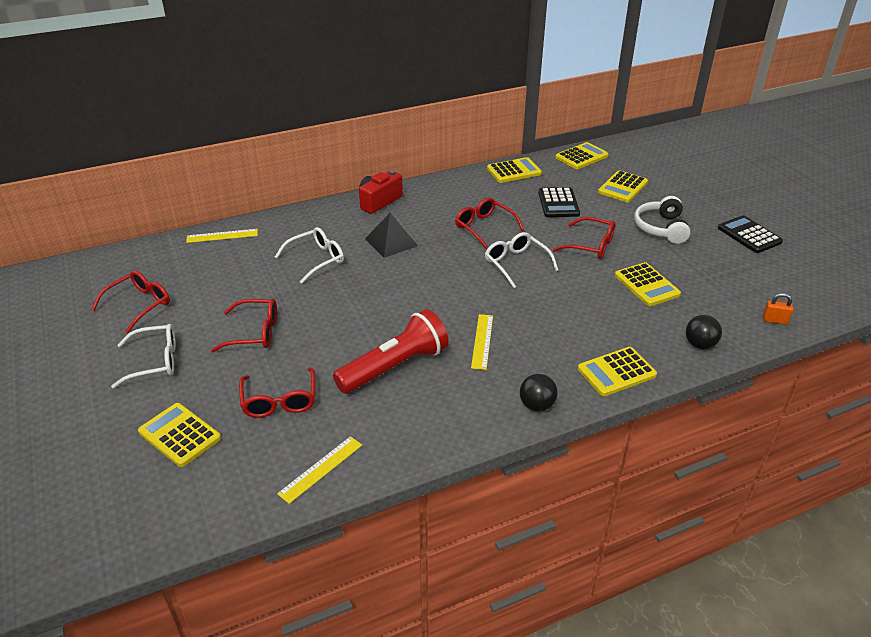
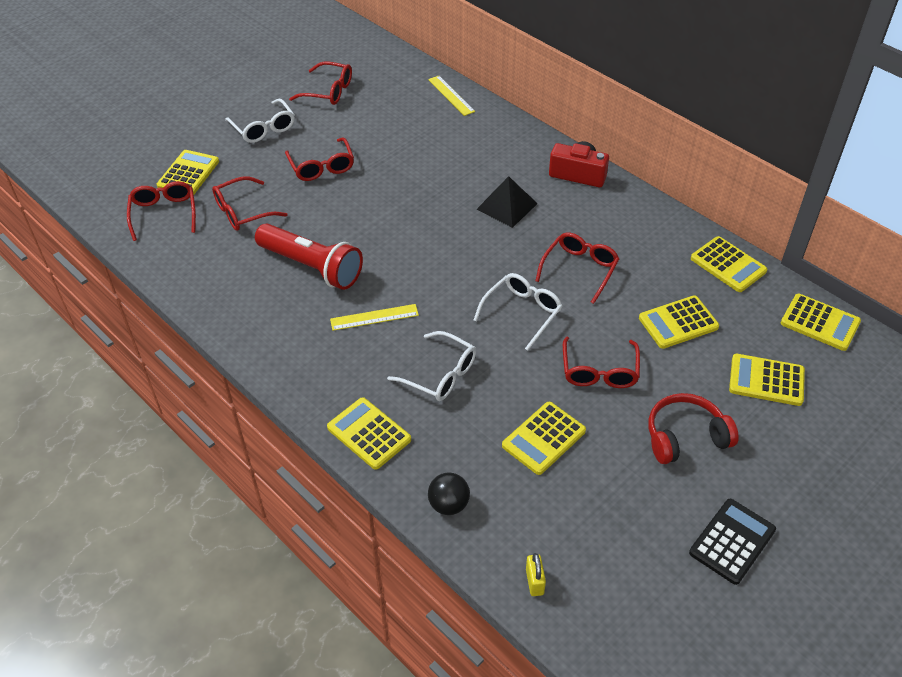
camera: 70 degrees right, 10 degrees up
white glasses [275,227,344,283] -> white glasses moved to [387,331,476,401]
yellow ruler [277,436,362,504] -> none
black ball [520,374,557,411] -> none
black calculator [538,187,580,217] -> yellow calculator [639,296,719,349]
white headphones [634,196,691,244] -> red headphones [648,393,739,464]
orange padlock [763,293,793,325] -> yellow padlock [526,553,546,596]
none -> red glasses [127,181,196,241]

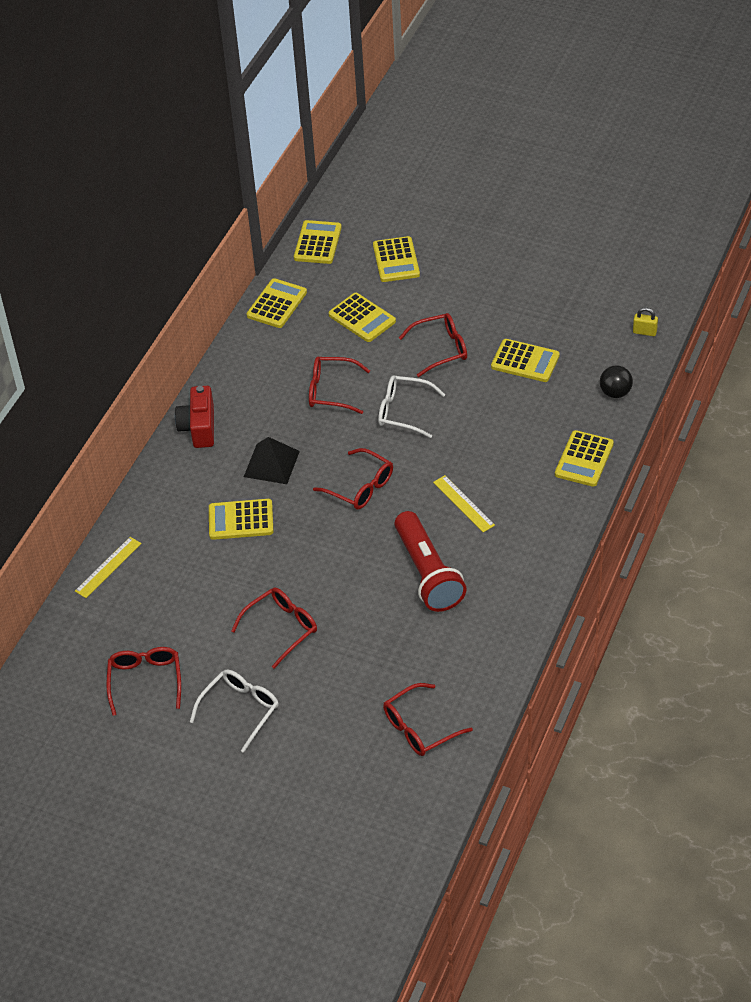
camera: 110 degrees left, 0 degrees up
yellow calculator [157,150,219,194] -> yellow calculator moved to [209,499,273,540]
red glasses [212,176,288,231] -> red glasses moved to [313,448,393,510]
red flashlight [255,223,363,290] -> red flashlight turned 150 degrees clockwise [395,511,467,612]
white glasses [387,331,476,401] -> none
yellow padlock [526,553,546,596] -> yellow padlock turned 45 degrees clockwise [633,307,658,336]
red headphones [648,393,739,464] -> none
black calculator [689,499,776,585] -> none

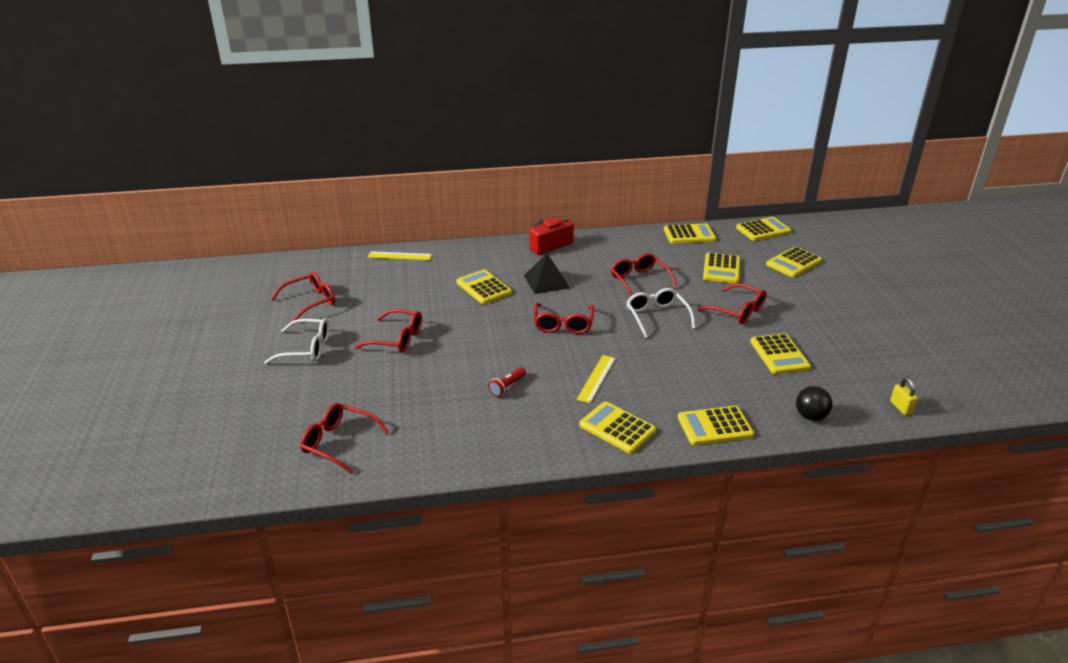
camera: 55 degrees right, 15 degrees down
red flashlight [395,511,467,612] -> red flashlight [488,367,526,397], size x0.41
none -> yellow calculator [579,401,656,454]

